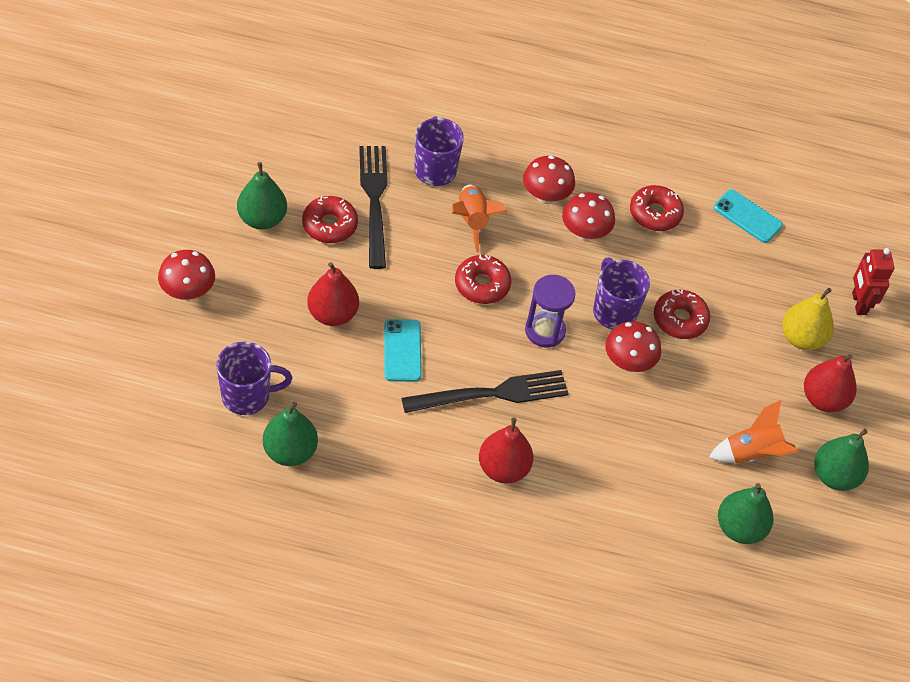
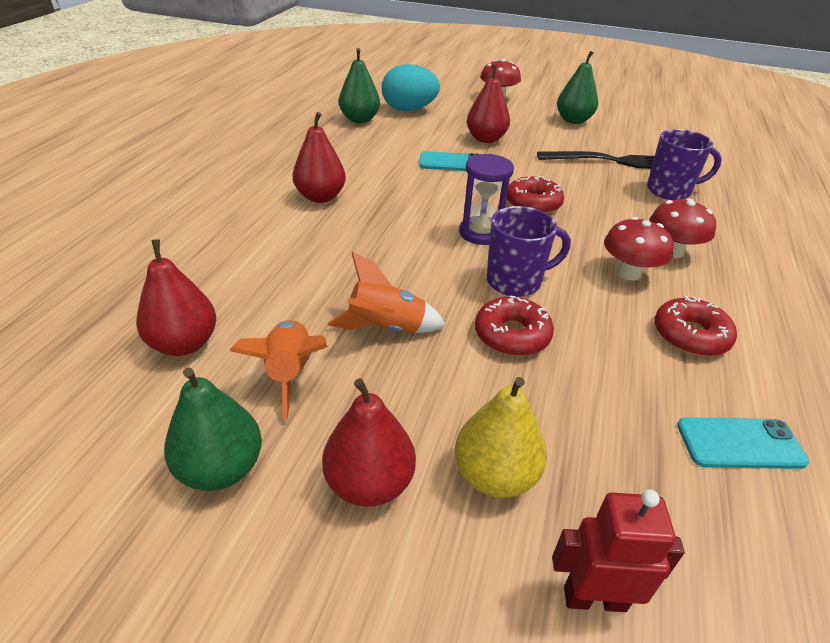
camera: 100 degrees right, 15 degrees down
purple mug [216,342,292,415] -> turquoise egg [382,64,440,111]
red donut [302,196,358,243] -> none
black fork [402,370,569,413] -> none
orange rocket [452,185,508,252] -> orange rocket moved to [328,252,446,333]
red mushroom [605,321,661,372] -> none
turquoise phone [714,190,783,243] -> turquoise phone turned 45 degrees clockwise [677,417,809,469]
green pear [718,483,774,544] -> red pear [136,239,216,356]

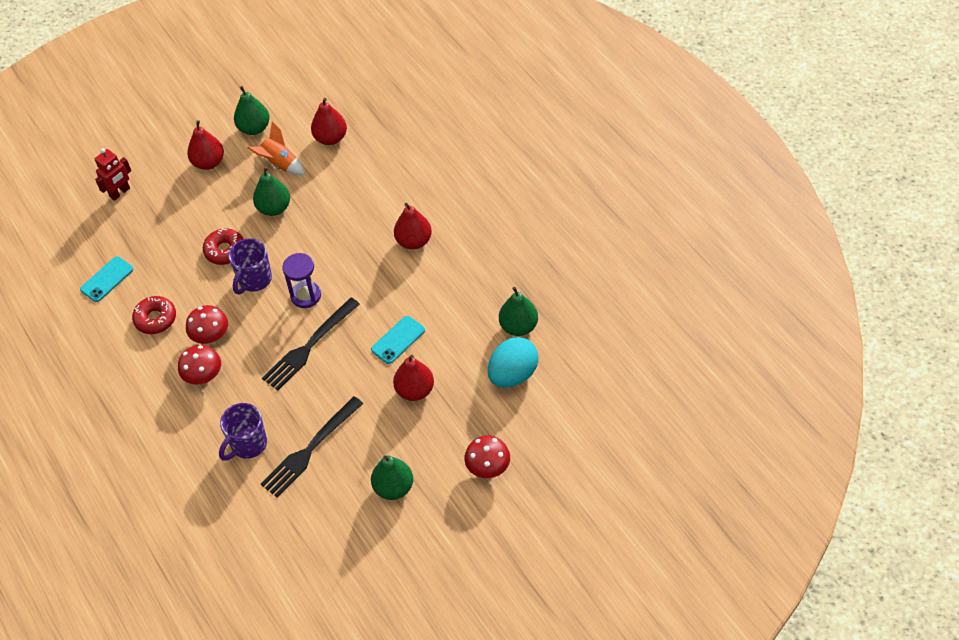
camera: 135 degrees right, 15 degrees up
orange rocket [328,252,446,333] -> green pear [253,166,290,216]
yellow pear [455,377,547,498] -> none
red donut [507,176,564,214] -> black fork [262,298,360,391]

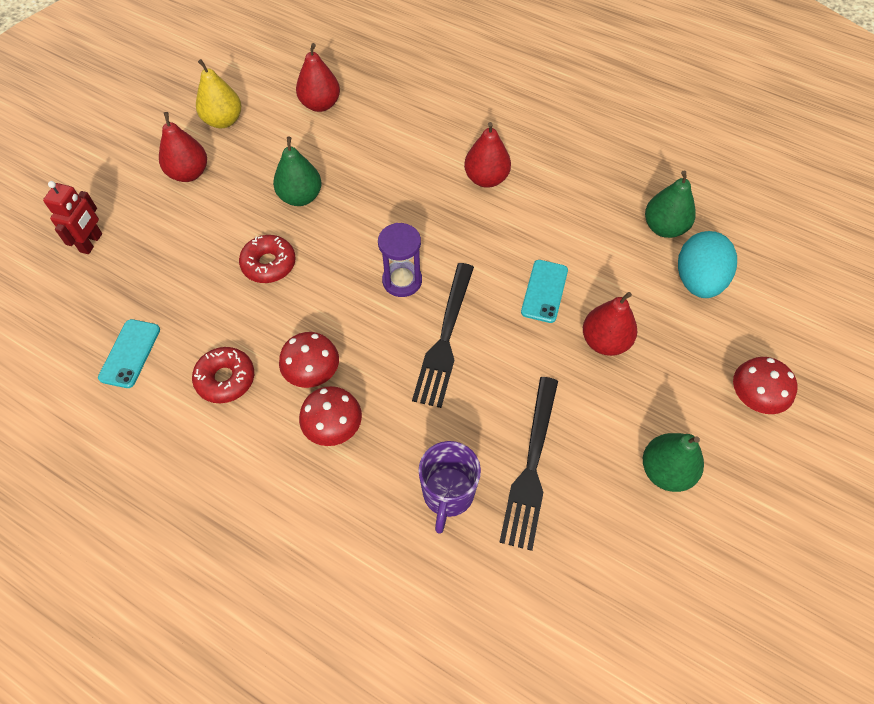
camera: 30 degrees left, 5 degrees up
purple mug [229,238,272,294] -> none
green pear [234,86,270,135] -> yellow pear [196,59,241,128]
orange rocket [248,122,305,175] -> none

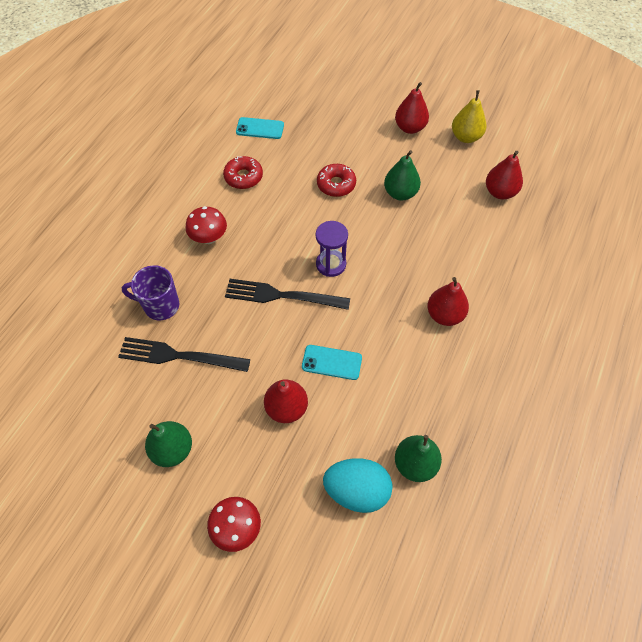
camera: 85 degrees right, 0 degrees up
red robot [43,181,102,254] -> none
red mushroom [279,332,339,388] -> none

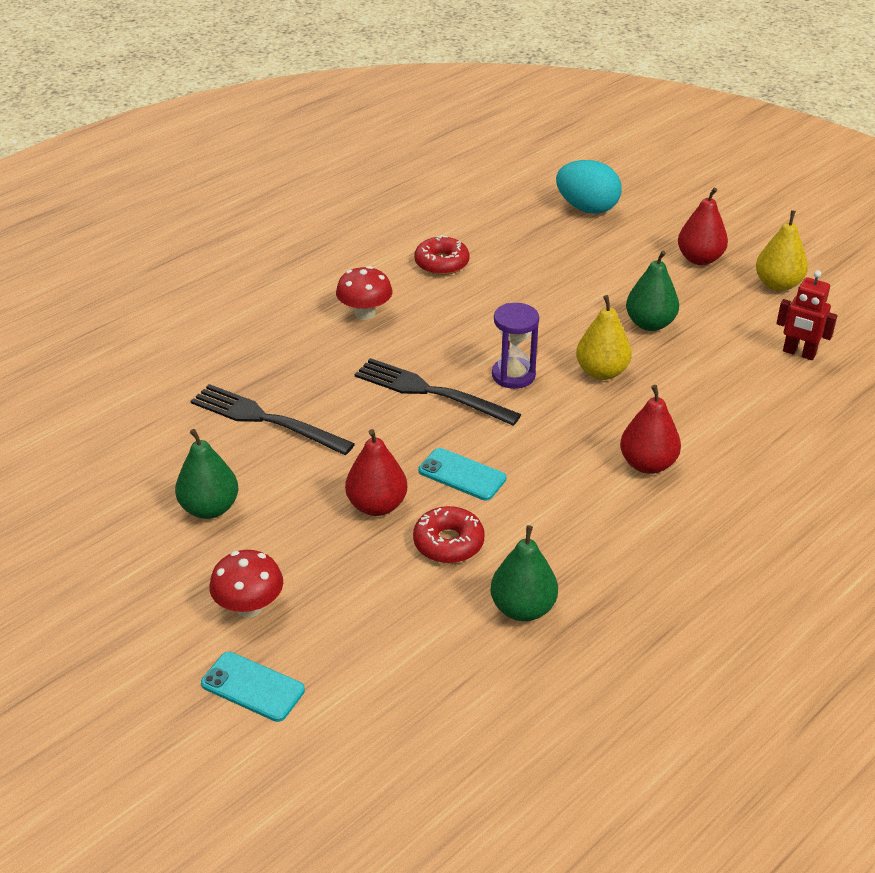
camera: 20 degrees right, 20 degrees down
purple mug [122,265,179,320] -> none
turquoise phone [236,117,284,139] -> turquoise phone moved to [201,652,305,722]
red donut [317,164,356,197] -> red donut moved to [413,506,485,563]
turquoise egg [323,458,393,513] -> turquoise egg moved to [556,160,622,214]
red pear [486,151,523,199] -> red robot [776,270,837,360]
none -> yellow pear [576,295,632,380]

